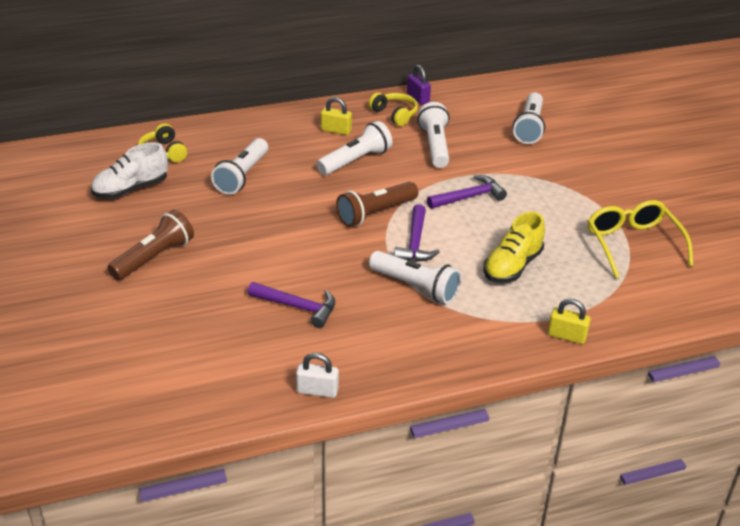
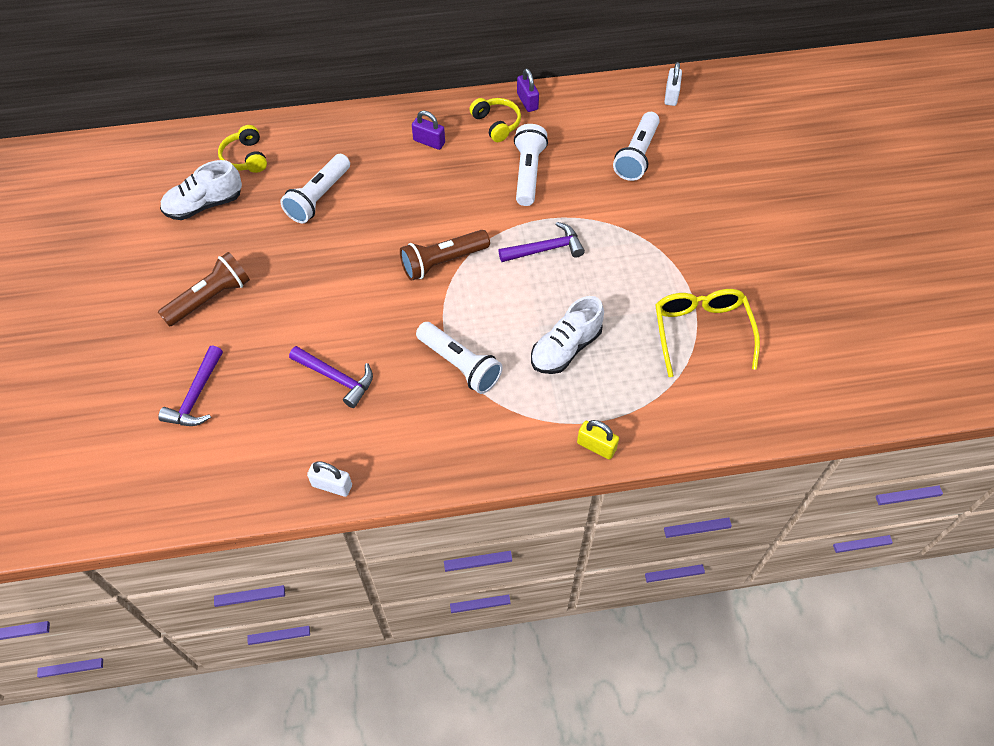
camera: 10 degrees right, 20 degrees up
white flashlight [317,121,393,175] -> none
yellow padlock [321,97,352,135] -> purple padlock [412,111,445,150]
purple hammer [394,204,440,262] -> purple hammer moved to [158,345,223,426]
yellow shoe [483,212,545,283] -> white shoe [531,296,604,374]
none -> white padlock [664,62,682,106]

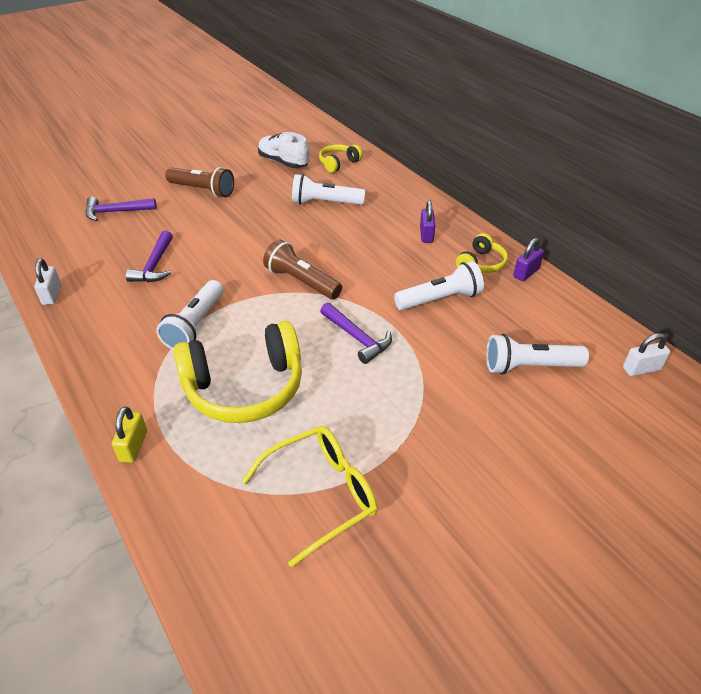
camera: 65 degrees right, 15 degrees down
white shoe [531,296,604,374] -> yellow headphones [174,321,302,423]

